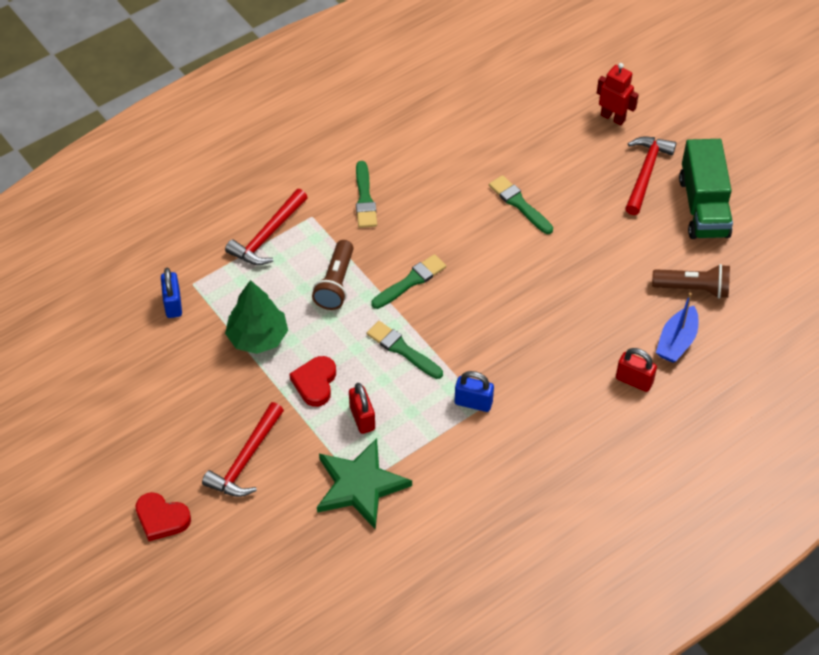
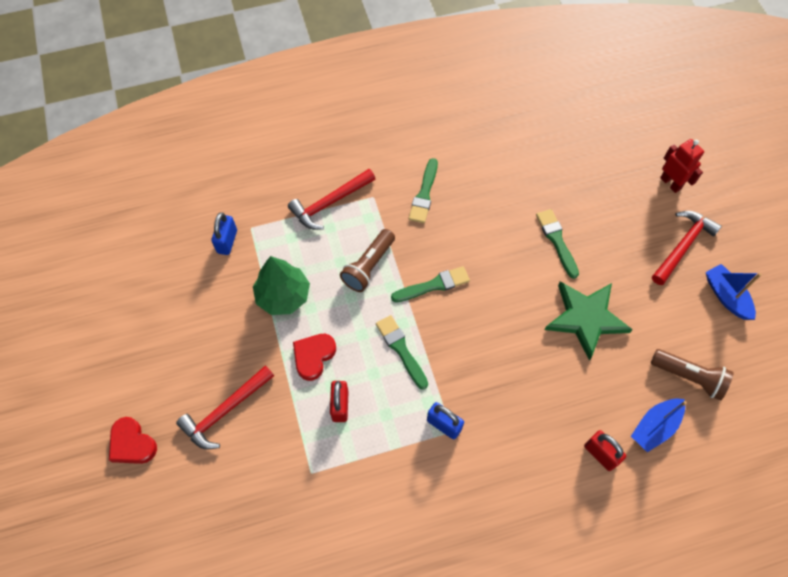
camera: 20 degrees right, 10 degrees up
green star [317,438,412,530] -> green star moved to [545,281,633,361]
green truck [679,139,733,239] -> blue boat [706,264,762,320]

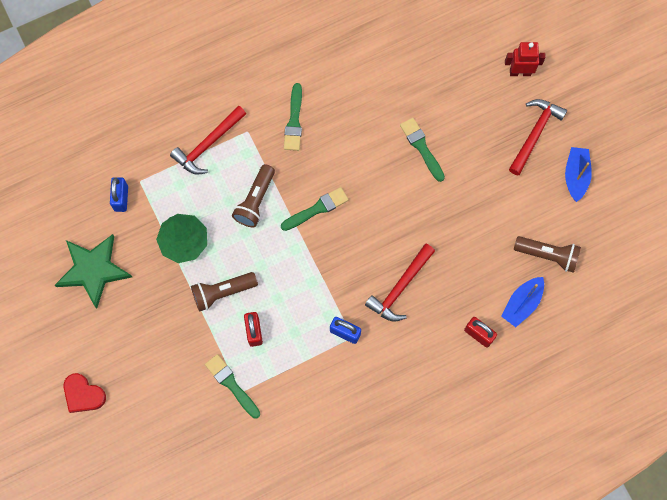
camera: 10 degrees left, 10 degrees up
red hammer [176,365,274,450] -> red hammer moved to [365,244,435,322]
red heart [293,334,336,381] -> brown flashlight [191,272,258,312]
green brush [376,315,428,390] -> green brush moved to [205,354,260,419]
green star [545,281,633,361] -> green star moved to [55,234,132,309]
red robot [660,139,704,193] -> red robot turned 45 degrees counterclockwise [505,42,546,76]
blue boat [706,264,762,320] -> blue boat turned 45 degrees clockwise [565,147,592,202]

